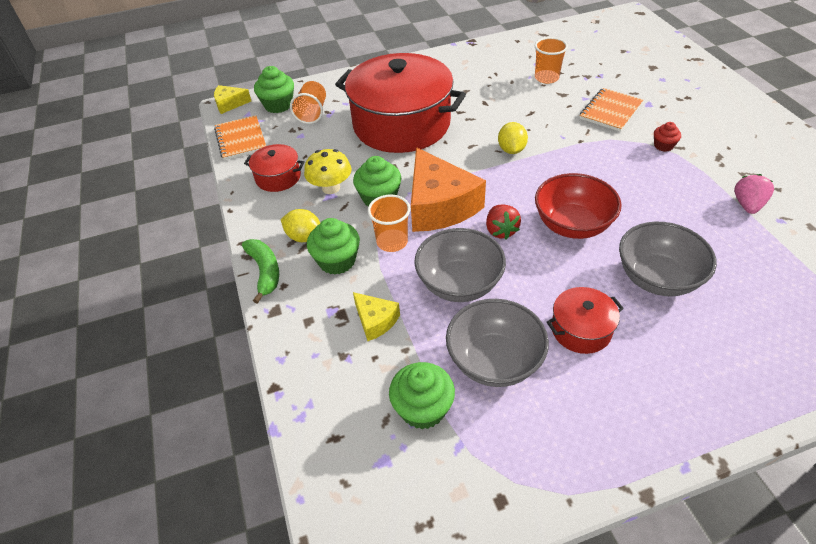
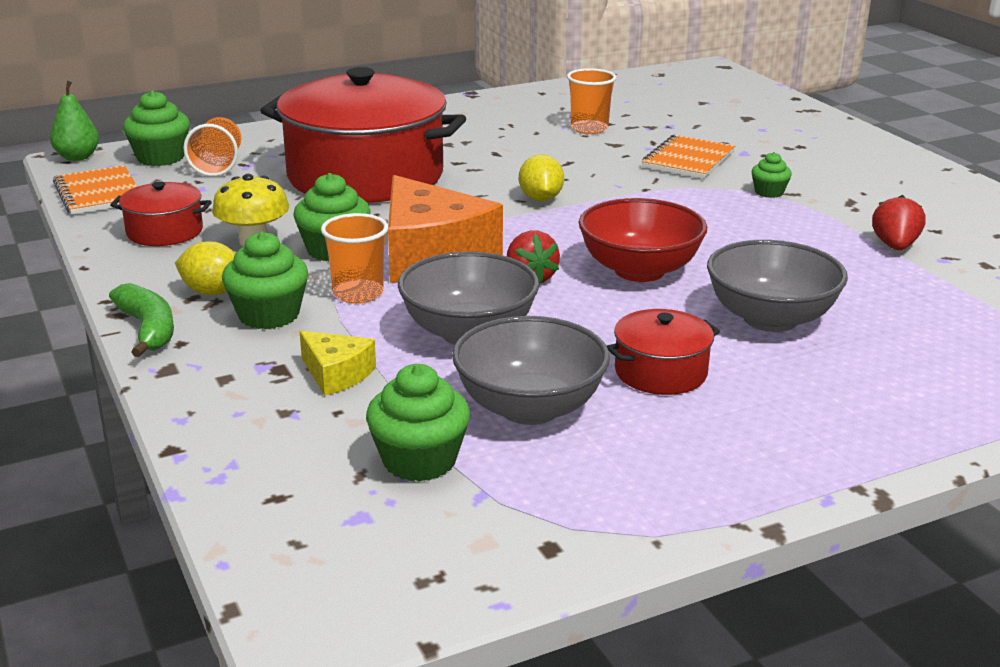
camera: 10 degrees left, 20 degrees down
yellow cheese [214,85,251,114] -> green pear [50,81,99,161]
red cupcake [654,122,681,152] -> green cupcake [751,152,792,198]
pink strawberry [734,174,774,214] -> red strawberry [872,195,926,250]

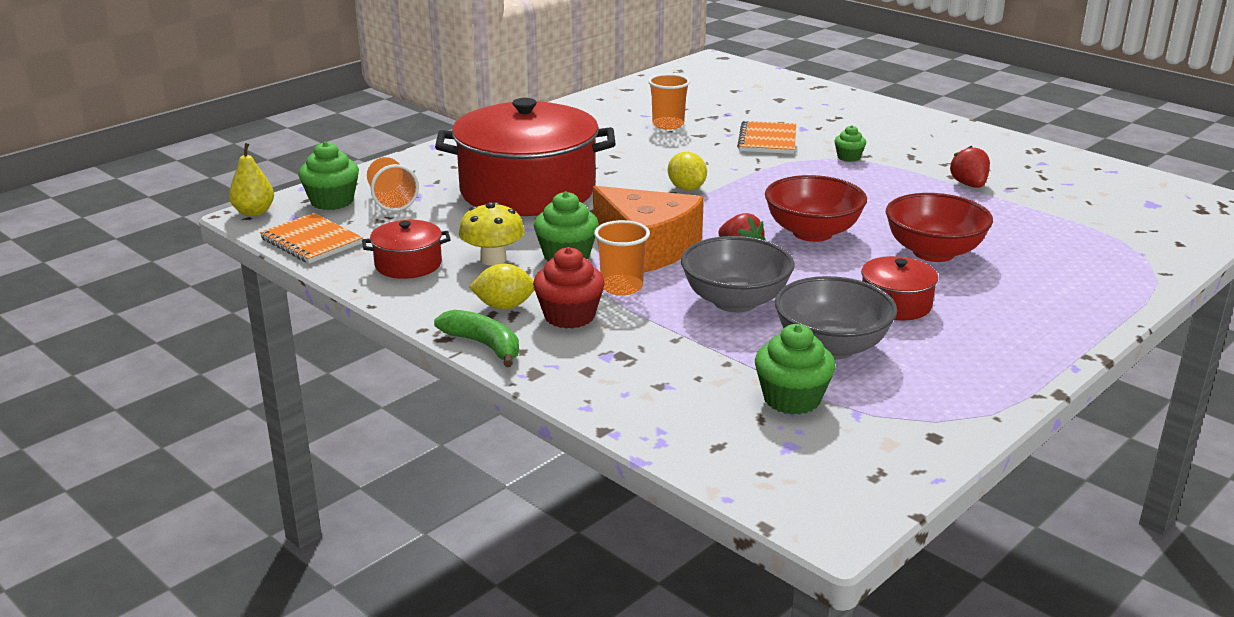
camera: 20 degrees left, 0 degrees up
green pear [50,81,99,161] -> yellow pear [229,143,274,216]
green cupcake [222,231,308,329] -> red cupcake [533,247,605,329]
yellow cheese [300,331,376,396] -> none
grey bowl [707,240,848,332] -> red bowl [886,193,993,262]

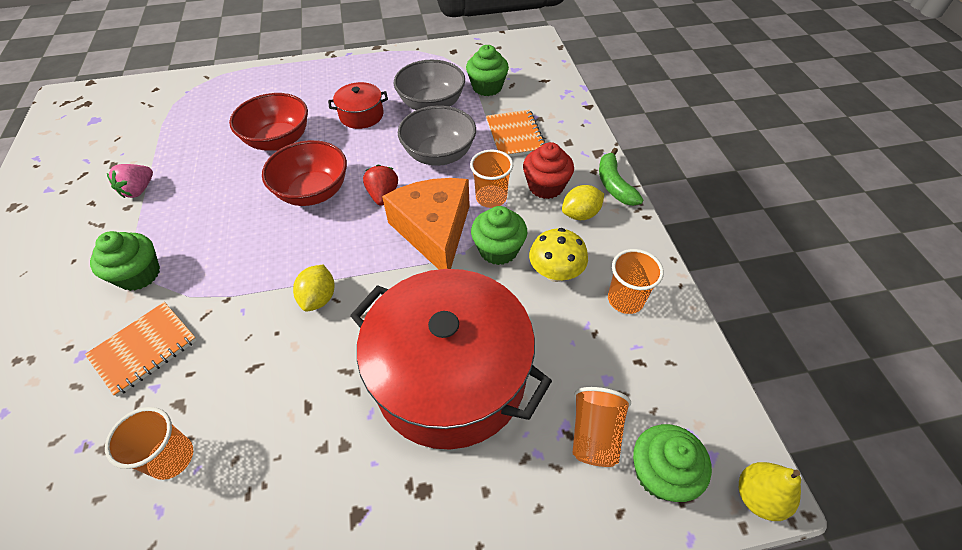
camera: 145 degrees left, 25 degrees up
orange notebook [260,213,363,264] -> orange notebook moved to [486,110,545,157]
red pot [362,220,451,279] -> orange cup [608,249,664,314]
yellow lemon [469,263,534,309] -> yellow lemon turned 60 degrees counterclockwise [562,185,604,220]
green cupcake [834,125,866,162] -> green cupcake [90,231,160,291], size x1.73
red strawberry [950,146,990,188] -> pink strawberry [107,164,153,198]

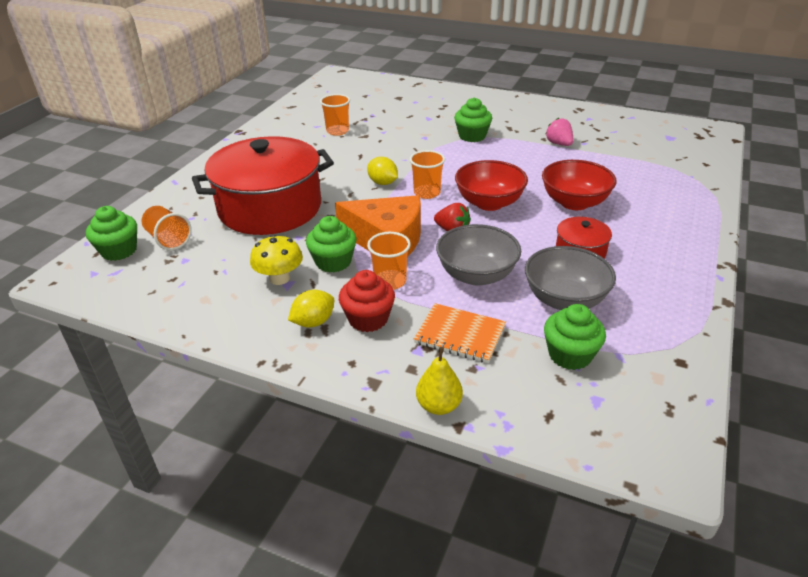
camera: 125 degrees right, 15 degrees down
orange notebook [85,302,197,397] -> none
yellow lemon [562,185,604,220] -> yellow lemon turned 45 degrees clockwise [288,290,335,328]
green banana [599,148,643,206] -> none
orange cup [608,249,664,314] -> orange cup moved to [409,150,445,199]
yellow pear [739,462,801,521] -> yellow pear moved to [416,347,463,415]

